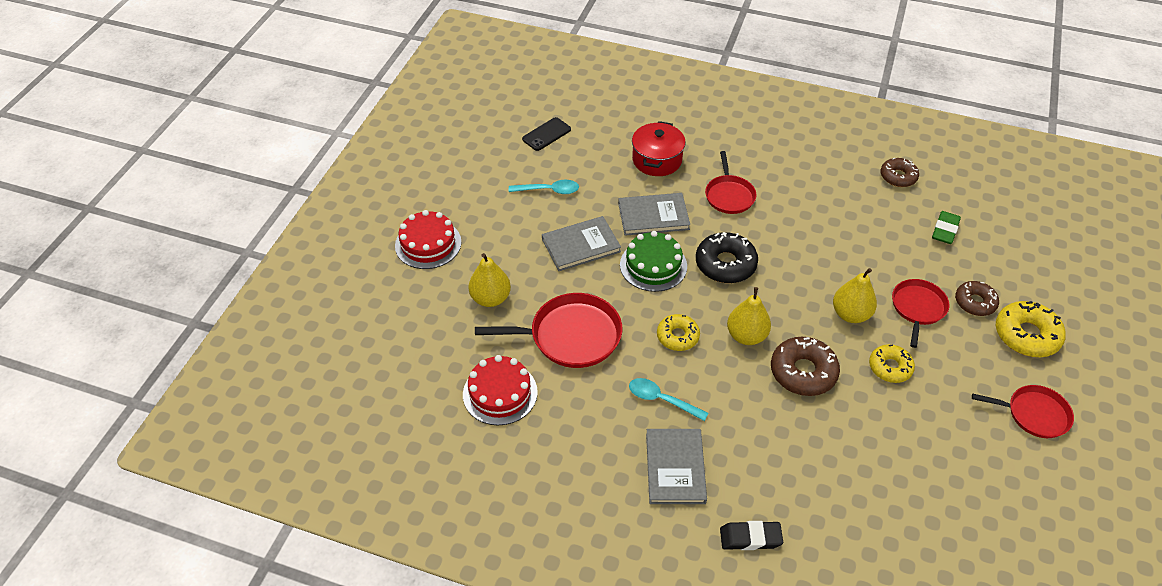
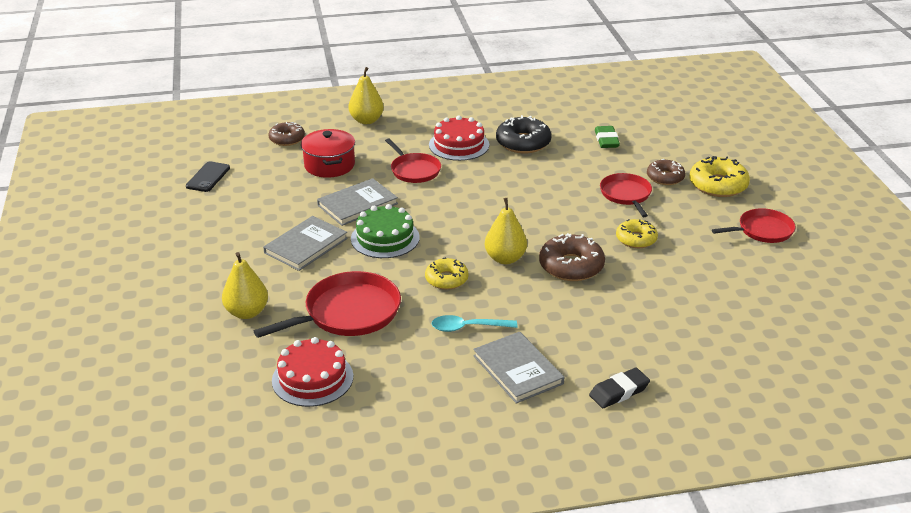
camera: 30 degrees left, 15 degrees down
red cake [395,210,462,269] -> red cake moved to [429,115,489,161]
turquoise spoon [509,180,579,194] -> none
black donut [696,232,758,283] -> black donut moved to [496,115,552,153]
yellow pear [833,268,877,323] -> yellow pear moved to [348,67,384,124]
brown donut [881,157,919,187] -> brown donut moved to [269,122,305,146]

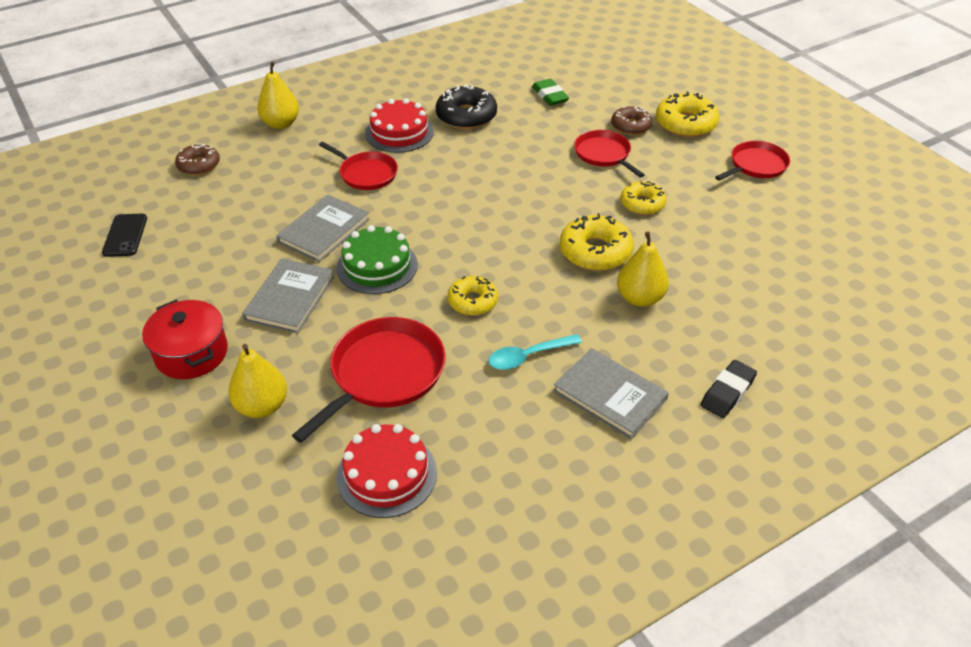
camera: 20 degrees left, 10 degrees up
red pot [301,129,355,178] -> red pot moved to [142,299,228,379]
yellow pear [485,198,527,264] -> yellow pear moved to [617,231,669,307]
brown donut [539,233,605,281] -> yellow donut [560,213,634,271]

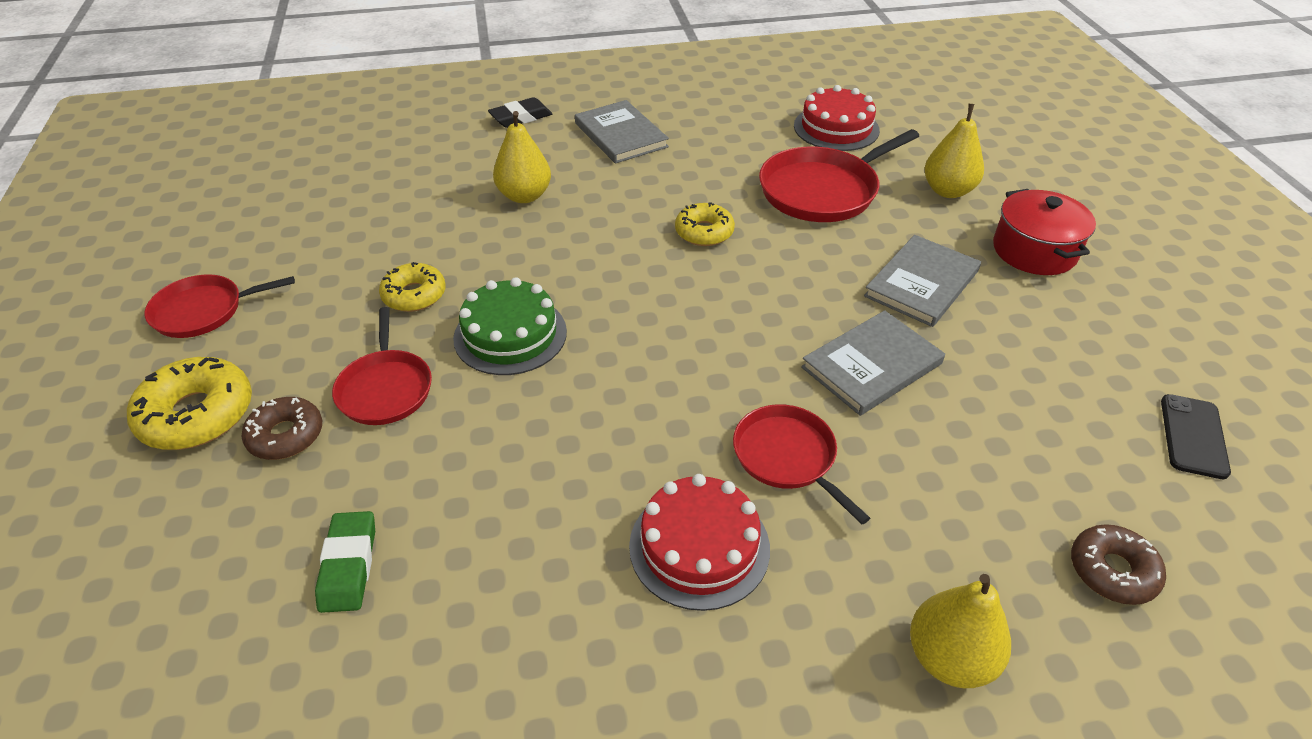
camera: 160 degrees left, 0 degrees up
green cake [337,225,418,294] -> green cake moved to [453,277,567,375]
black donut [436,84,497,129] -> none
turquoise spoon [488,334,582,370] -> none
yellow donut [560,213,634,271] -> none

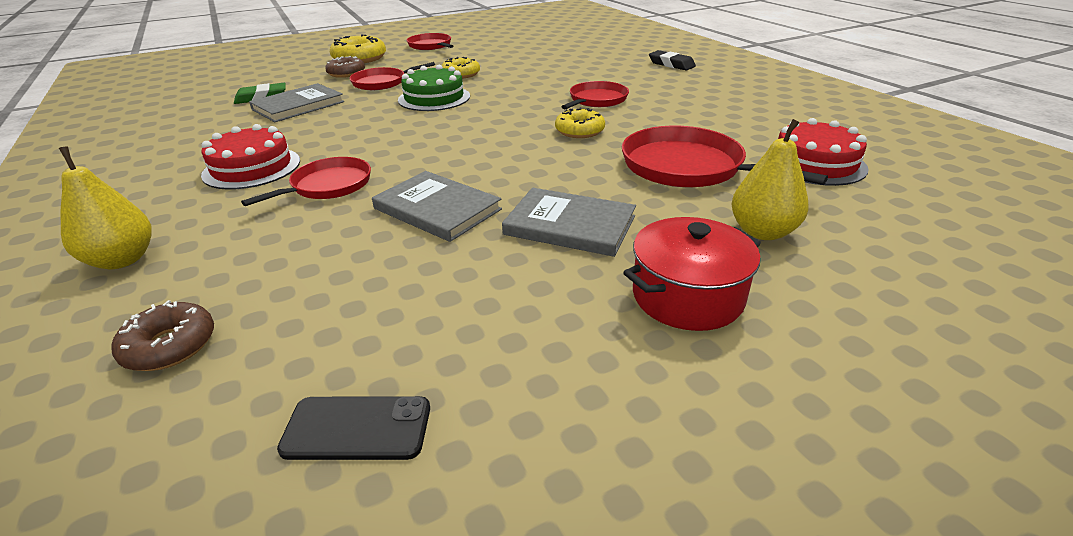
camera: 75 degrees right, 10 degrees down
yellow pear [493,111,551,203] -> none
grey book [575,100,669,164] -> grey book moved to [249,83,344,122]
none -> red pan [561,81,629,109]

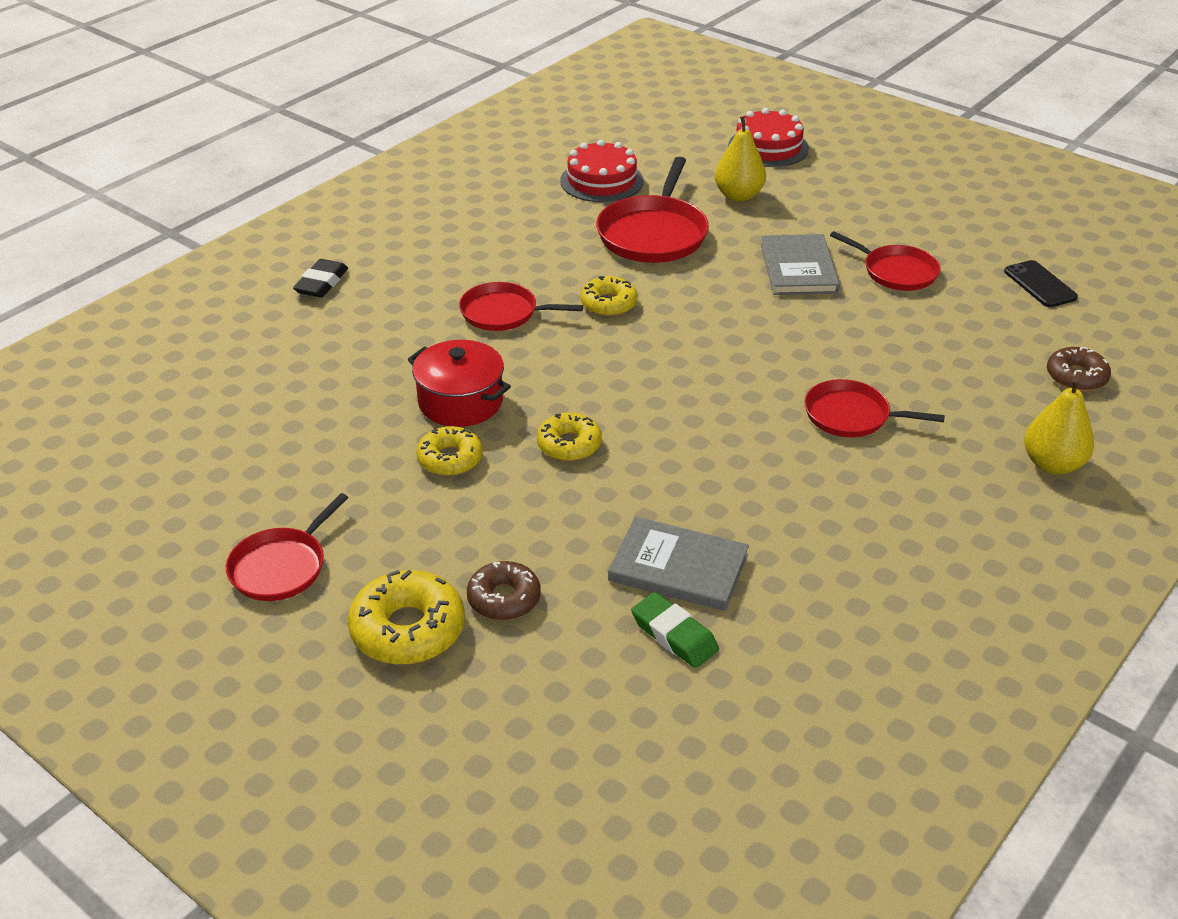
camera: 115 degrees left, 5 degrees up
red cake [201,124,300,190] -> red cake moved to [728,108,809,167]
red pan [349,62,435,90] -> red pan moved to [830,231,941,291]
grey book [372,171,502,242] -> none
green cake [398,65,470,111] -> yellow donut [537,412,602,461]
red pot [623,217,761,331] -> red pot moved to [408,340,511,427]

